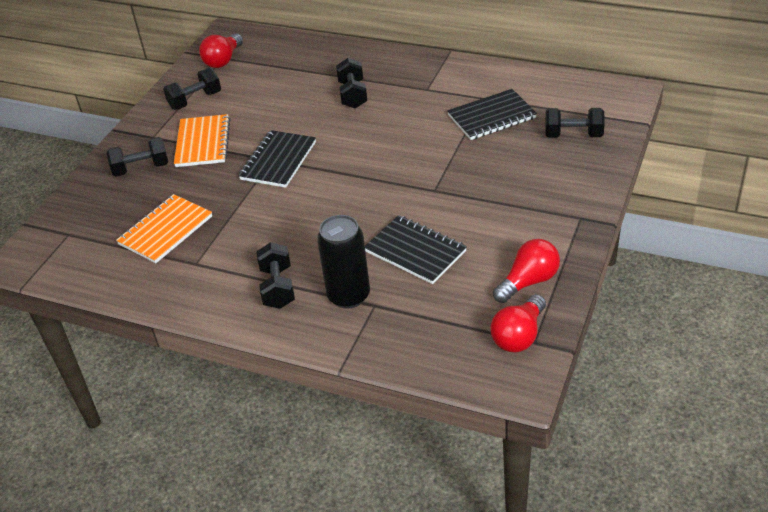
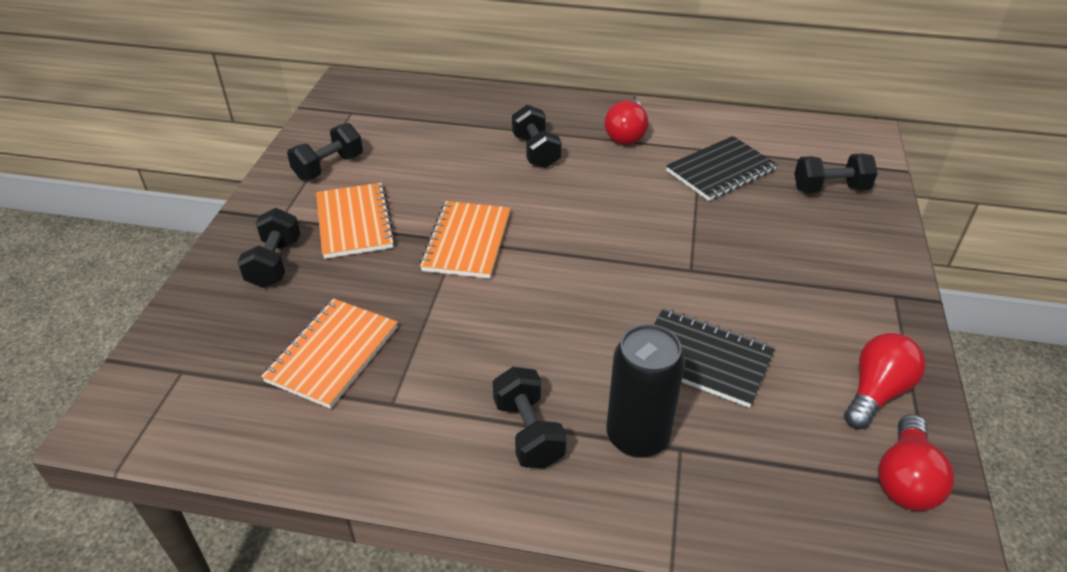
camera: 15 degrees left, 0 degrees up
black dumbbell [106,137,168,177] -> black dumbbell turned 60 degrees counterclockwise [238,208,300,288]
red light bulb [199,34,243,68] -> red light bulb moved to [605,99,648,145]
black notebook [238,130,316,188] -> orange notebook [420,201,511,279]

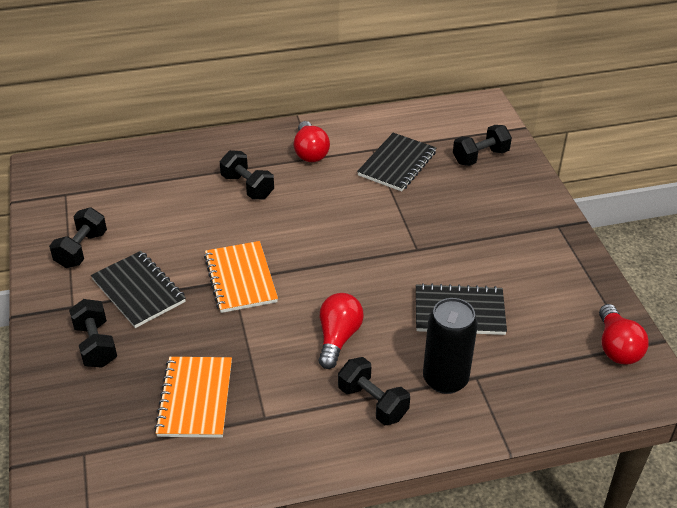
camera: 25 degrees left, 0 degrees up
orange notebook [316,183,395,259] -> black notebook [91,251,186,328]
red light bulb [844,333,926,429] -> red light bulb moved to [319,293,364,369]

